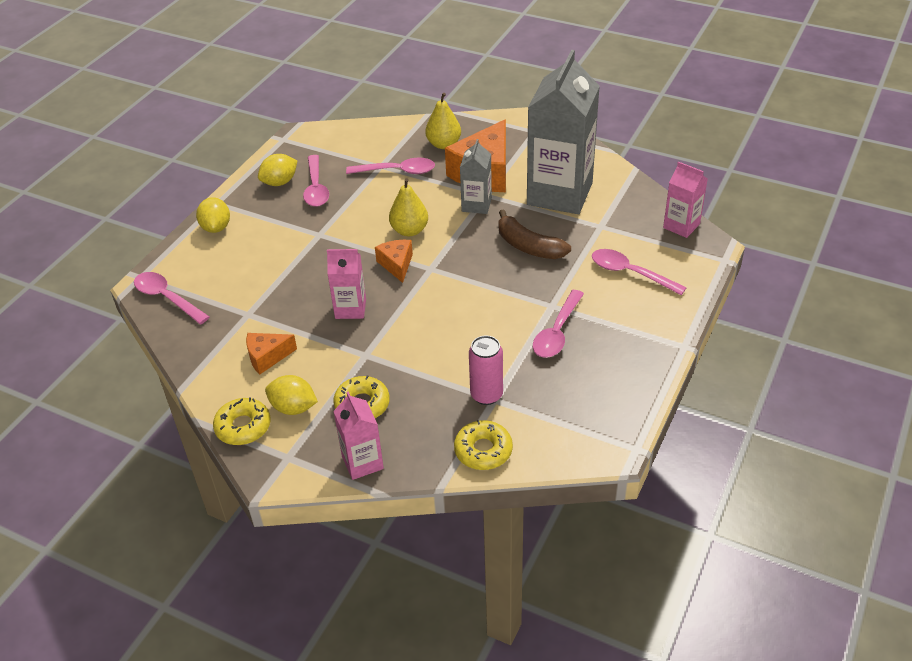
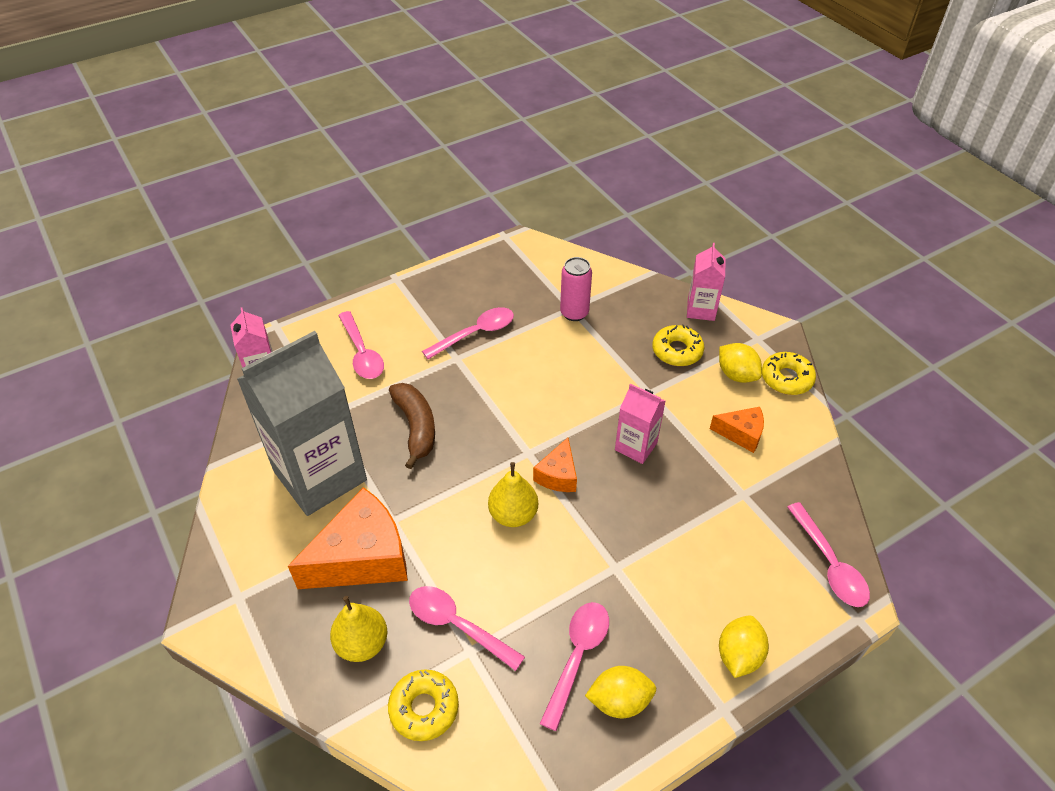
camera: 150 degrees left, 5 degrees up
yellow donut [454,420,513,470] -> yellow donut moved to [388,669,459,741]
grey carton [460,139,492,214] -> none

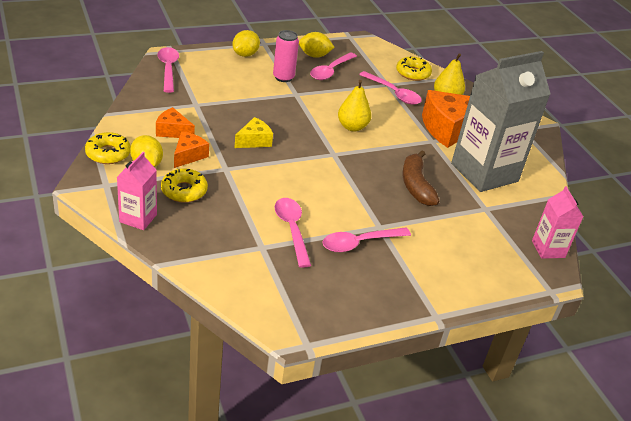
camera: 175 degrees left, 10 degrees down
pink spoon [338,311,384,379] -> pink spoon moved to [275,198,311,268]
orange cheese [533,438,577,492] -> orange cheese moved to [174,131,209,168]
pink can [560,257,592,321] -> pink can moved to [273,30,299,82]
pink carton [615,384,665,464] -> yellow cheese [234,117,273,148]

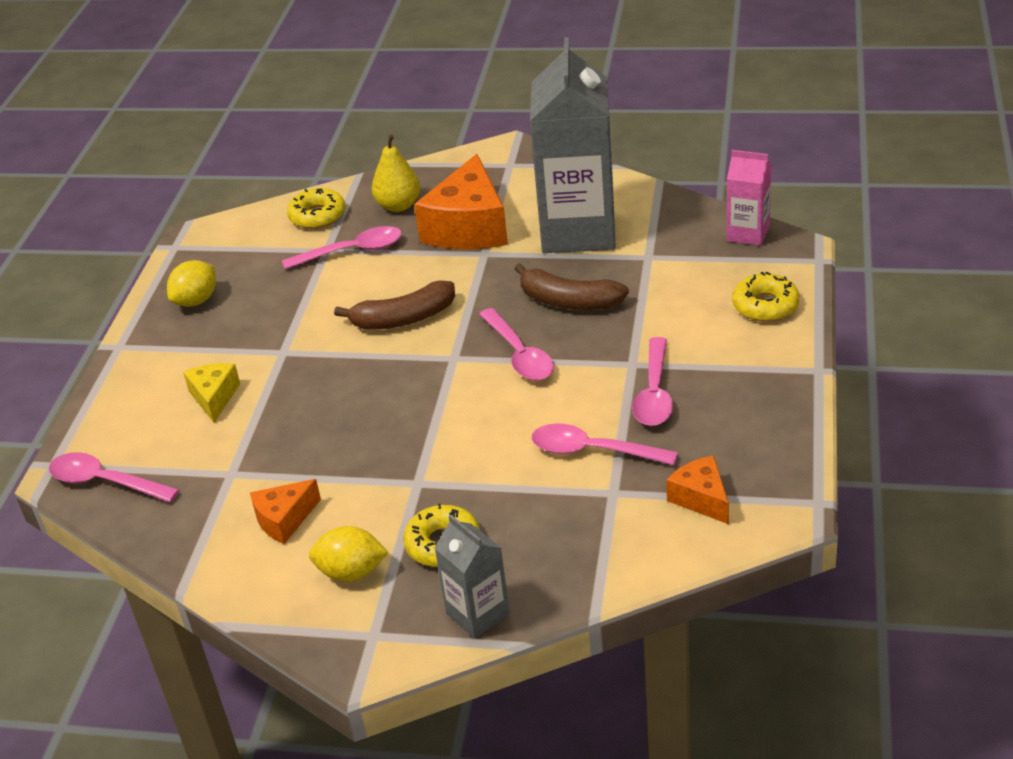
camera: 50 degrees left, 0 degrees up
yellow donut [85,132,131,164] -> yellow donut moved to [732,272,800,322]
pink carton [117,152,157,230] -> grey carton [435,515,510,638]
orange cheese [174,131,209,168] -> orange cheese moved to [666,456,729,524]
yellow lemon [232,30,260,57] -> none
yellow cheese [234,117,273,148] -> yellow cheese moved to [183,363,240,423]
pink can [273,30,299,82] -> none
pink spoon [310,52,357,80] -> pink spoon moved to [479,308,554,381]
yellow pear [338,80,371,131] -> brown banana [334,280,455,329]

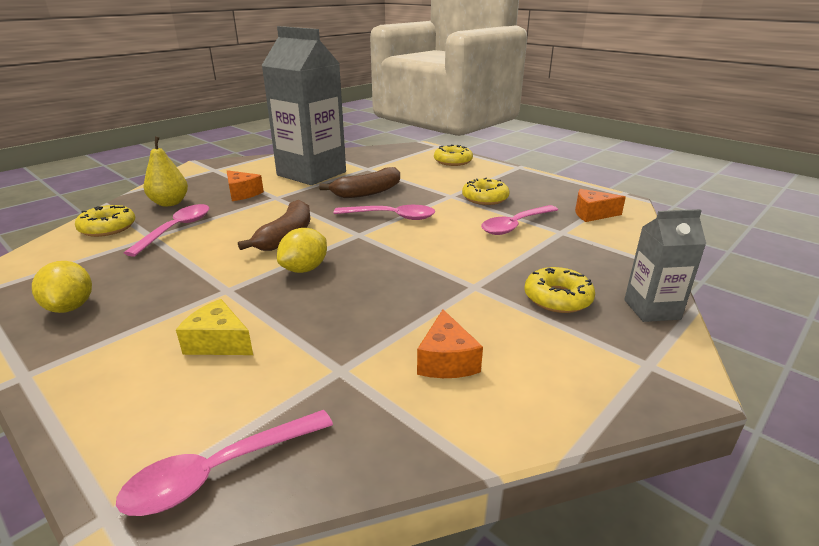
camera: 60 degrees left, 10 degrees down
yellow lemon [309,526,388,582] -> yellow lemon moved to [277,228,327,273]
orange cheese [414,154,508,249] -> orange cheese [227,170,264,201], size x0.52
pink spoon [632,337,673,426] -> yellow donut [462,178,510,205]
pink carton [727,150,772,246] -> none

